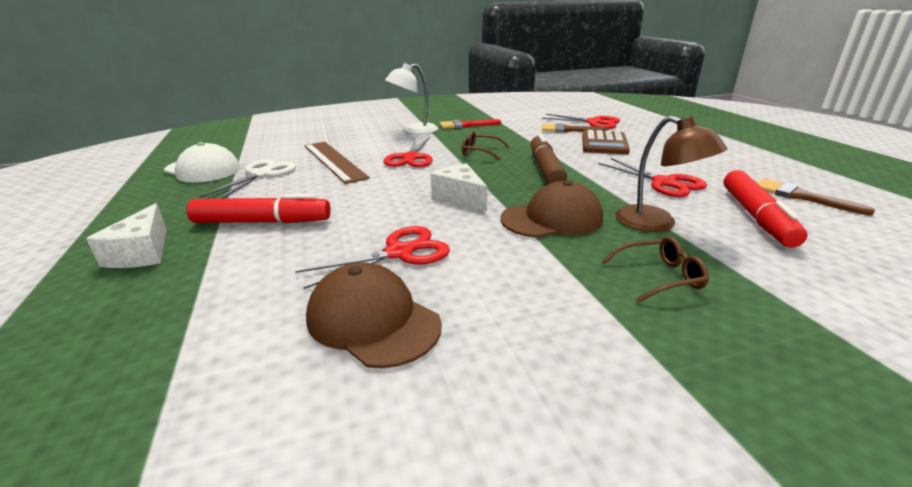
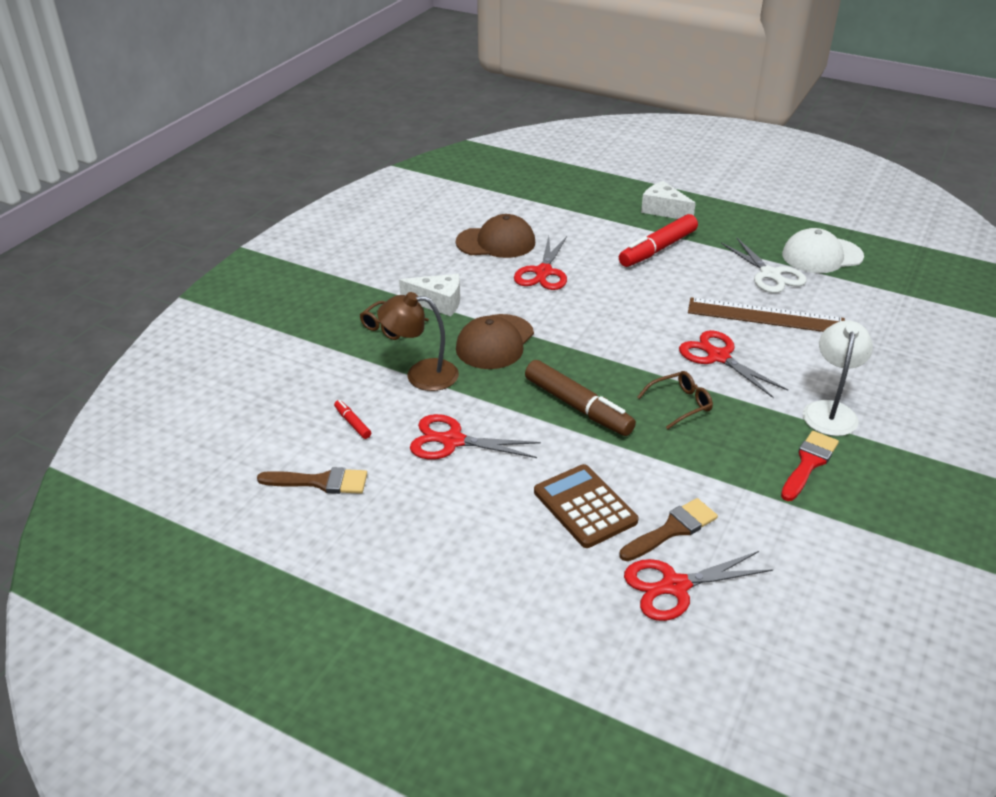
camera: 135 degrees right, 10 degrees up
white cheese [431,163,487,212] -> white cheese moved to [399,274,460,316]
red marker [723,170,807,248] -> red marker [334,400,371,439], size x0.45

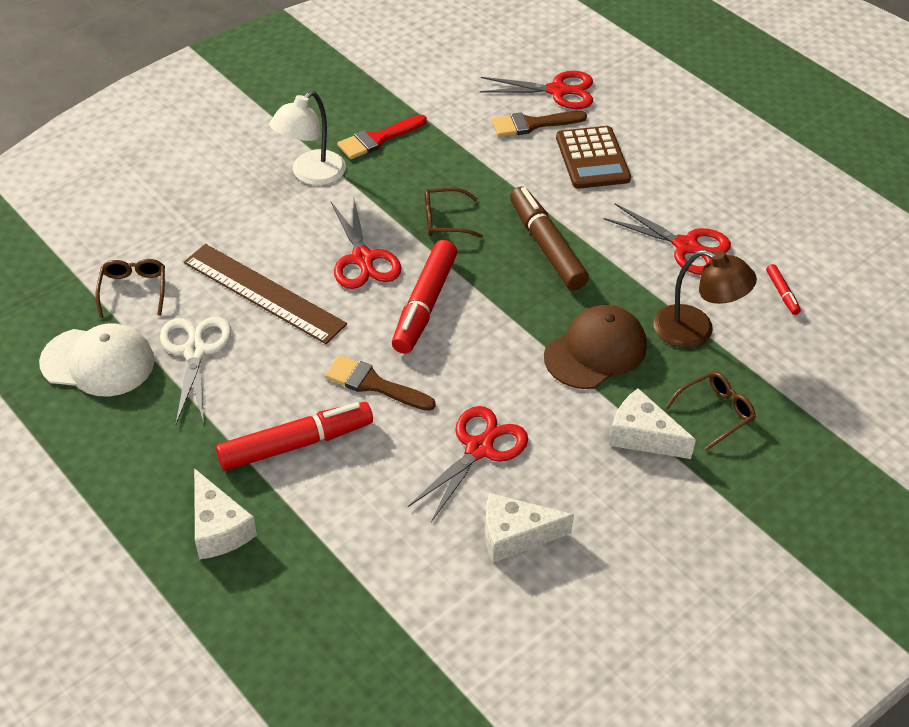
camera: 160 degrees left, 10 degrees up
brown brush [257,467,367,494] -> brown brush moved to [325,355,436,411]
brown cap [456,214,535,258] -> white cheese [485,493,574,563]
none -> brown glasses [96,259,165,318]
none -> red marker [392,240,457,354]

